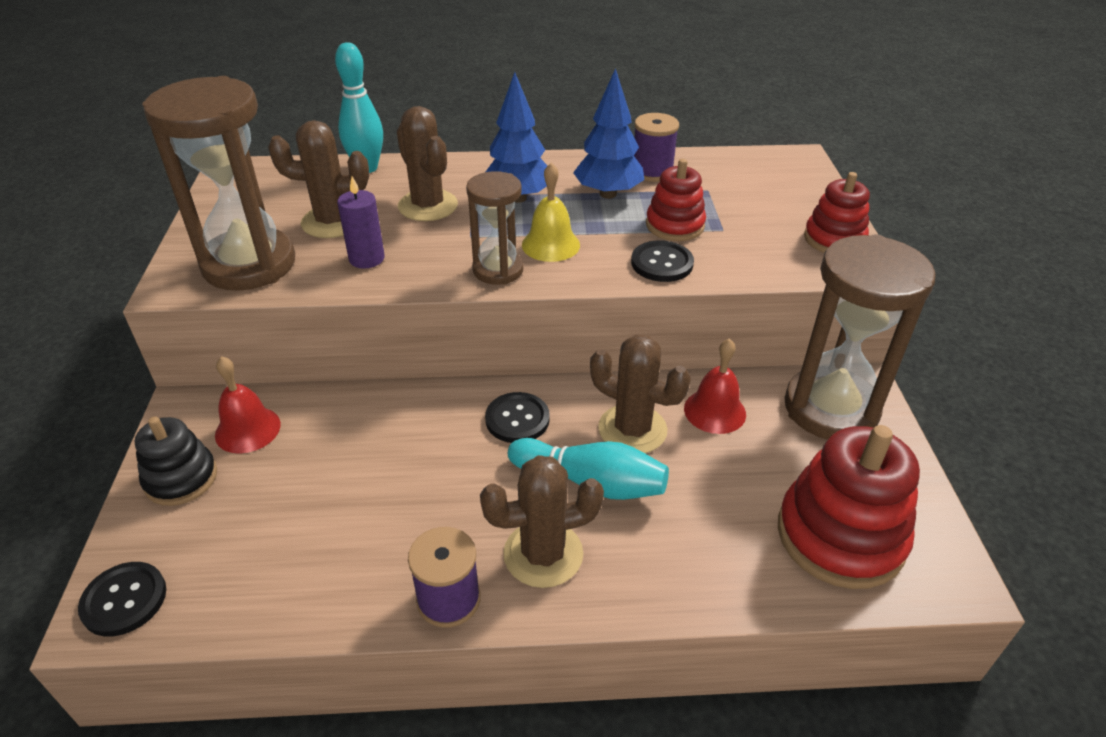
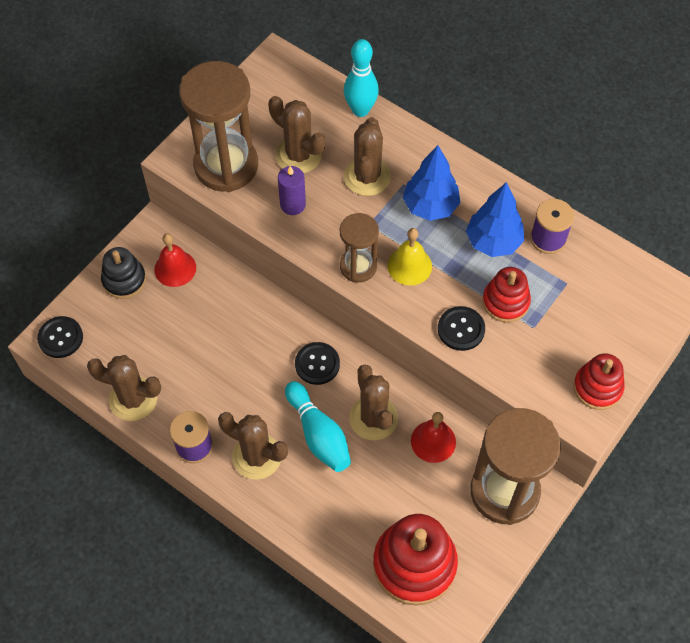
camera: 40 degrees right, 20 degrees up
none -> brown cactus [87,355,161,421]

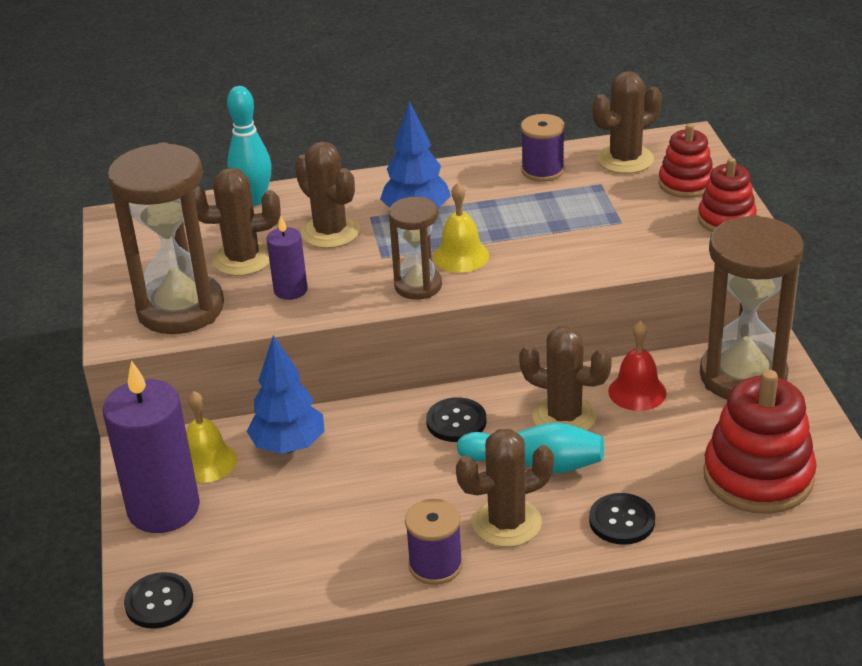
camera: 45 degrees left, 25 degrees down
brown cactus [87,355,161,421] -> brown cactus moved to [593,71,662,174]
black stacking toy [101,247,146,299] -> purple candle [103,360,200,533]
red bell [154,233,196,287] -> yellow bell [186,391,237,483]
black button [438,306,485,351] -> black button moved to [589,493,655,545]
blue tree [466,182,524,257] -> blue tree moved to [247,335,325,454]
red stacking toy [482,267,531,323] -> red stacking toy moved to [659,123,713,198]

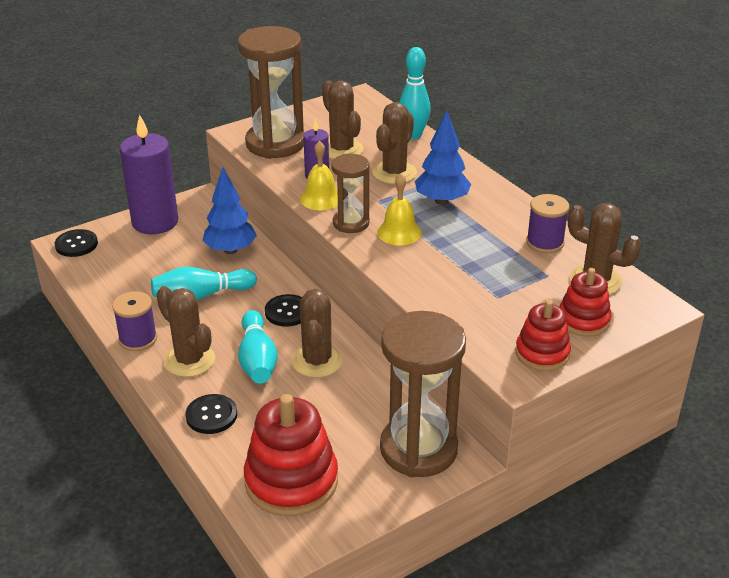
camera: 65 degrees right, 0 degrees up
yellow bell [186,391,237,483] -> yellow bell moved to [300,141,338,210]
red bell [608,321,667,411] -> none
none -> turquoise bowling pin [151,267,257,300]

